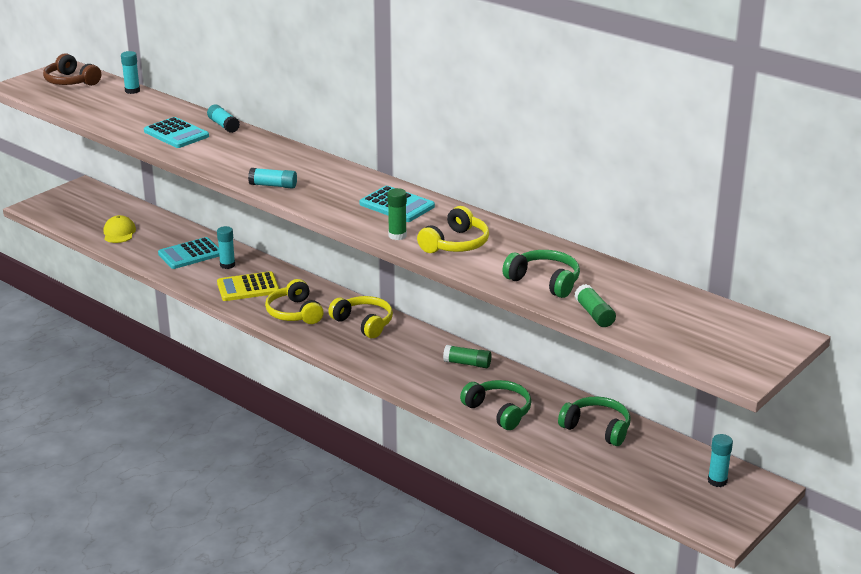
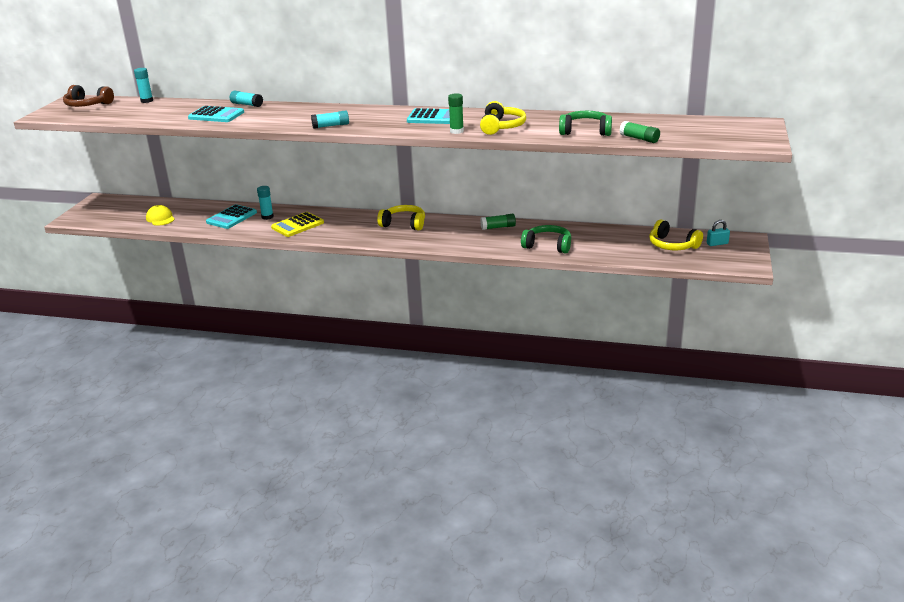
camera: 25 degrees left, 0 degrees up
yellow headphones [265,279,324,324] -> yellow headphones moved to [649,219,703,250]
green headphones [558,396,631,446] -> none
turquoise glue stick [708,434,733,487] -> turquoise padlock [707,220,730,246]

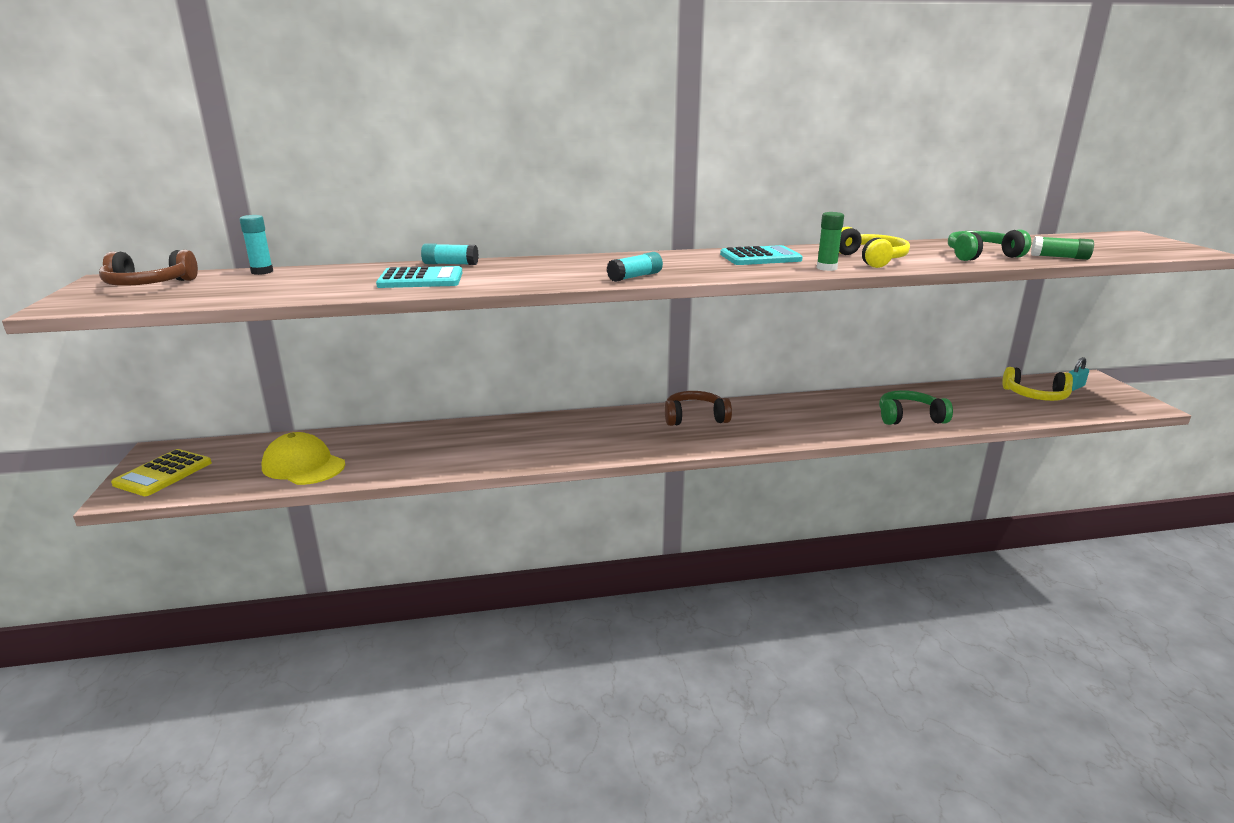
camera: 25 degrees left, 5 degrees down
yellow cap [146,205,175,225] -> yellow cap [261,432,345,485], size x1.50
turquoise calculator [206,204,257,229] -> none
turquoise glue stick [257,186,274,220] -> none
yellow calculator [271,212,324,237] -> yellow calculator moved to [111,449,212,496]
yellow headphones [377,205,425,230] -> brown headphones [665,391,732,426]
green glue stick [480,214,516,230] -> none

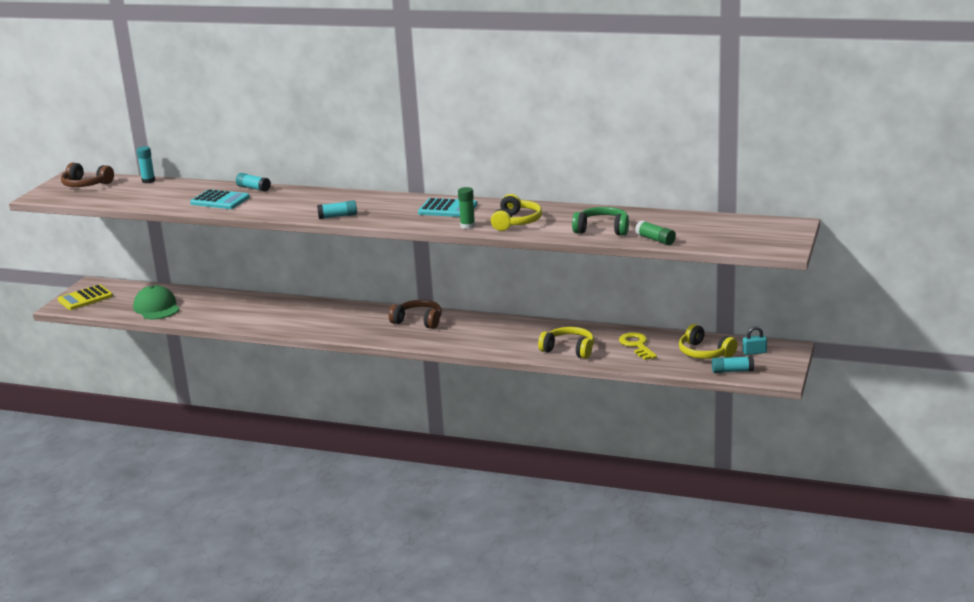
camera: 30 degrees right, 0 degrees up
yellow cap [261,432,345,485] -> green cap [133,285,180,319]
green headphones [879,390,953,425] -> yellow headphones [538,327,594,359]
none -> yellow key [619,332,657,360]
none -> turquoise glue stick [712,356,754,373]

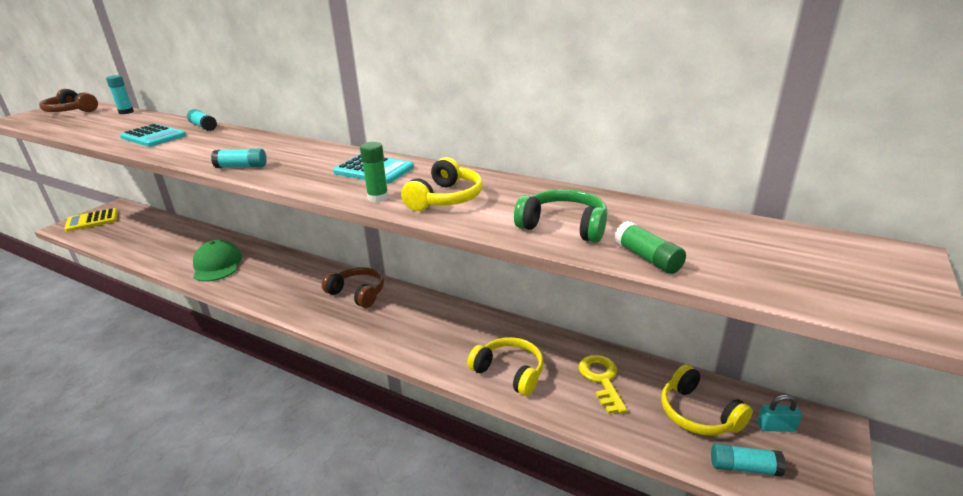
camera: 10 degrees right, 5 degrees up
green cap [133,285,180,319] -> green cap moved to [193,240,242,282]

